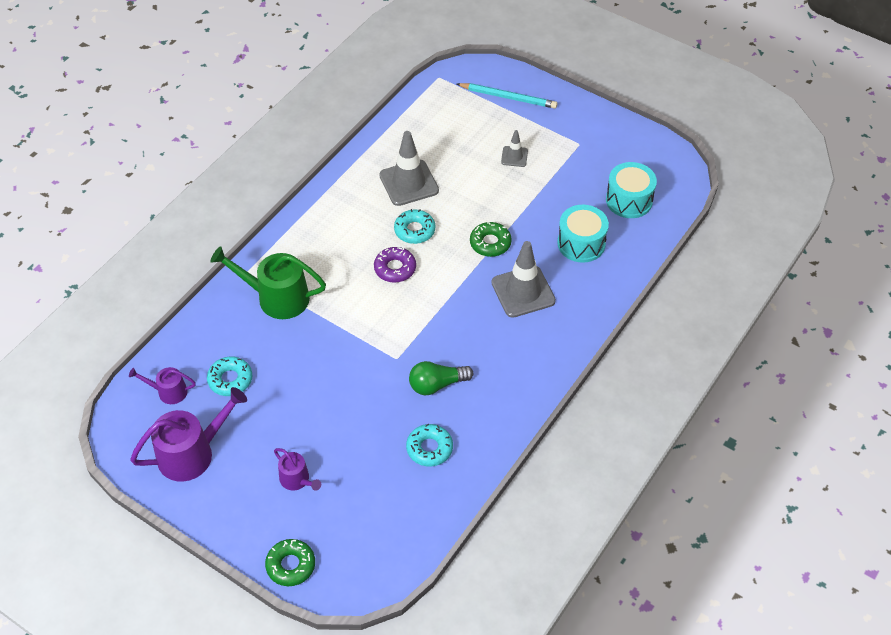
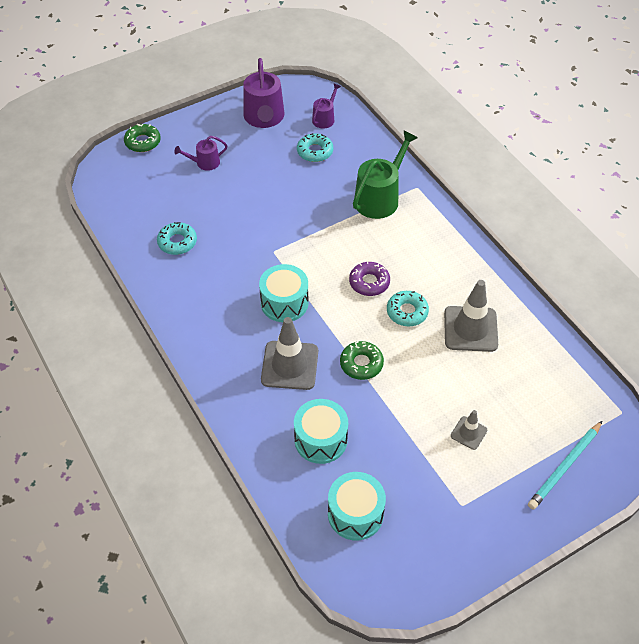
camera: 115 degrees right, 0 degrees up
green light bulb [409,361,473,395] -> none
none -> turquoise drum [259,264,309,322]

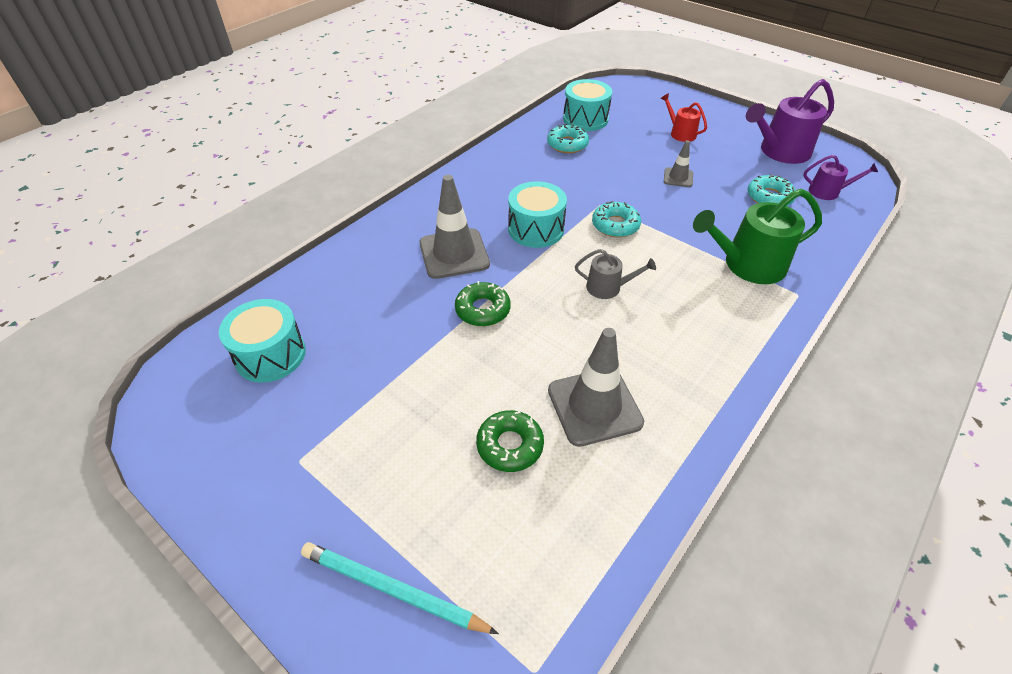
camera: 70 degrees right, 5 degrees down
green donut [124,124,161,152] -> green donut moved to [476,410,544,472]
purple watering can [174,136,228,171] -> red watering can [660,93,707,142]
turquoise drum [294,399,348,464] -> turquoise drum moved to [563,79,612,131]
purple donut [349,261,390,296] -> grey watering can [575,249,656,299]
green watering can [353,130,418,219] -> green watering can turned 150 degrees clockwise [693,189,822,284]
turquoise donut [387,291,429,326] -> turquoise donut moved to [592,201,641,238]
grey traffic cone [451,410,487,450] -> grey traffic cone moved to [664,140,693,187]

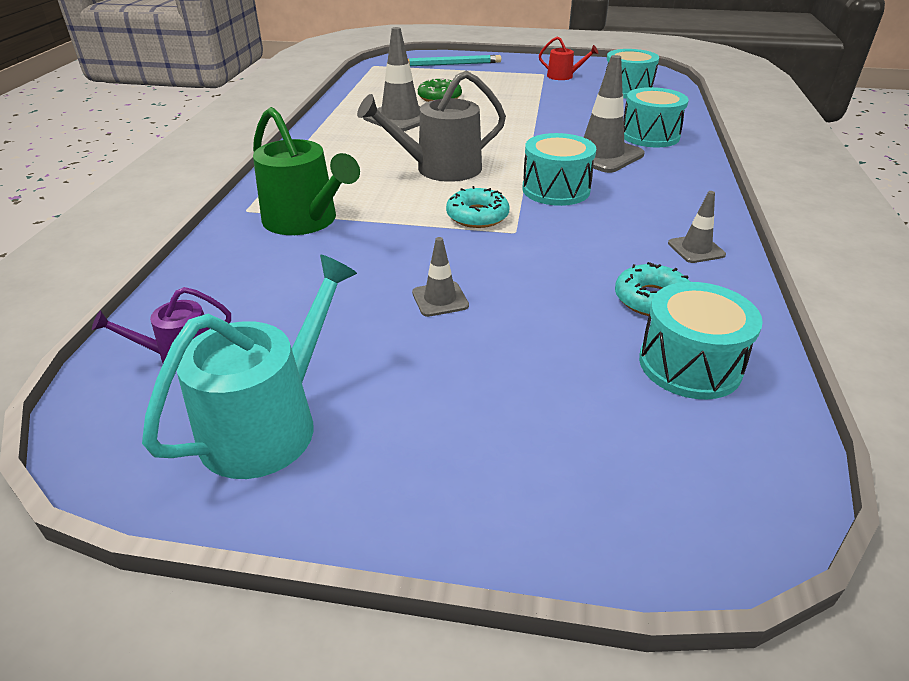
camera: 150 degrees right, 10 degrees down
green donut [455,281,511,326] -> none
grey watering can [575,249,656,299] -> grey watering can [357,71,506,182], size x1.85
red watering can [660,93,707,142] -> red watering can moved to [539,37,598,80]
green watering can [693,189,822,284] -> green watering can turned 90 degrees clockwise [253,107,360,235]
purple watering can [746,79,834,164] -> turquoise watering can [142,255,357,479]
turquoise donut [748,174,796,206] -> none
none -> turquoise drum [624,87,689,147]
none -> grey traffic cone [668,191,726,263]

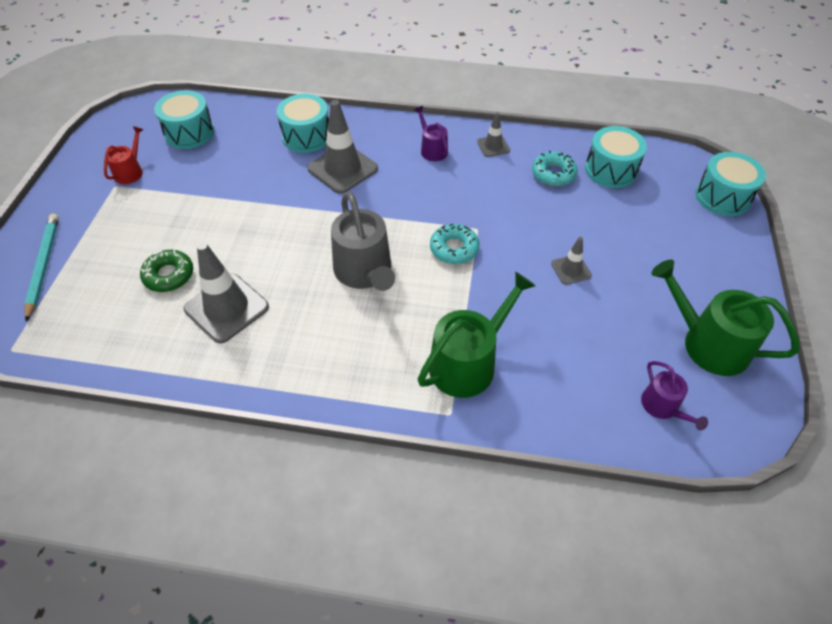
camera: 90 degrees left, 15 degrees up
turquoise watering can [142,255,357,479] -> green watering can [651,260,799,376]
turquoise drum [522,133,596,206] -> turquoise drum moved to [695,152,766,216]
none -> purple watering can [414,106,448,161]

